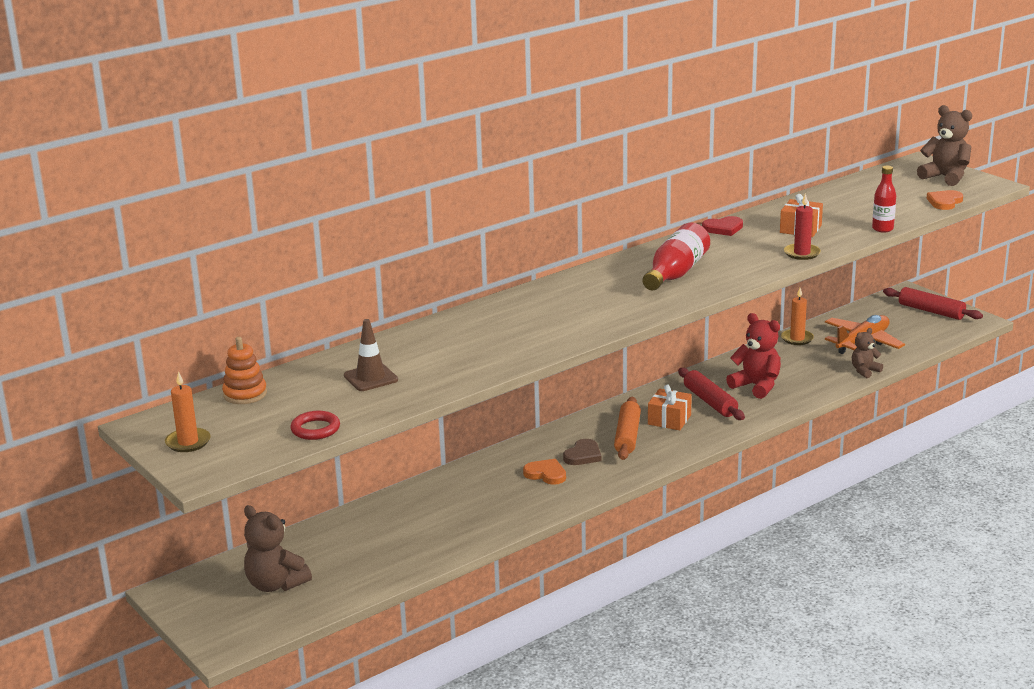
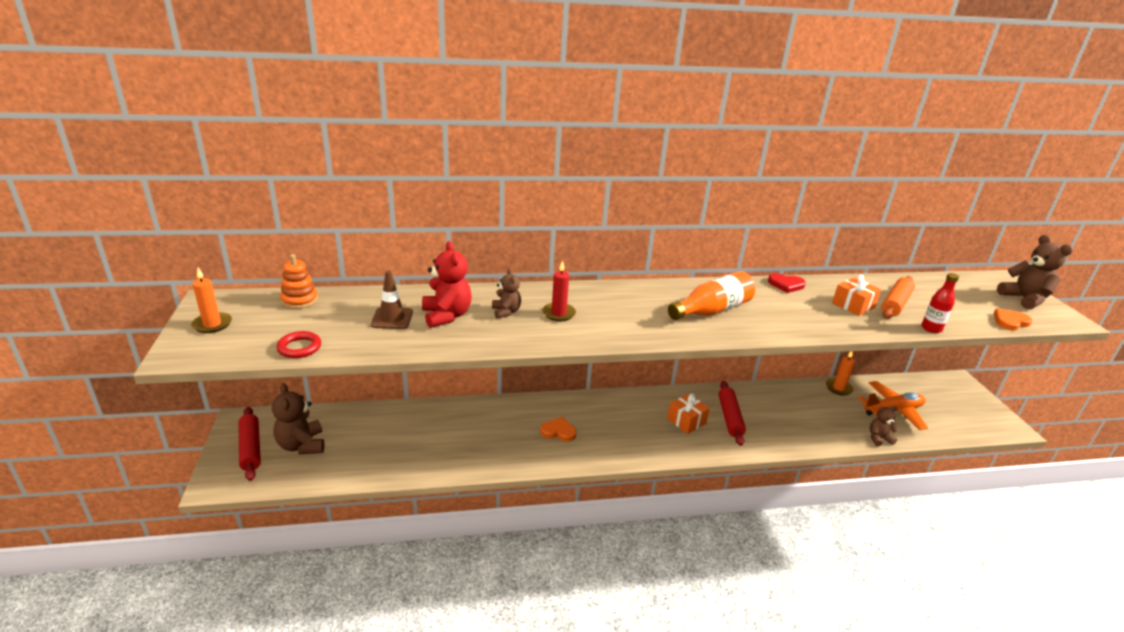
camera: 25 degrees right, 5 degrees up
orange heart [523,459,566,485] -> orange heart turned 45 degrees counterclockwise [540,417,576,441]
brown heart [563,439,601,465] -> none
orange rolling pin [614,397,641,460] -> orange rolling pin moved to [881,276,915,319]
red bottle [643,223,710,290] -> orange bottle [668,271,755,320]
red teddy bear [726,313,781,399] -> red teddy bear moved to [422,241,472,328]
red candle [784,193,821,260] -> red candle moved to [542,260,576,321]
red rolling pin [883,287,983,320] -> red rolling pin moved to [238,407,261,481]
none -> brown teddy bear [492,269,521,319]

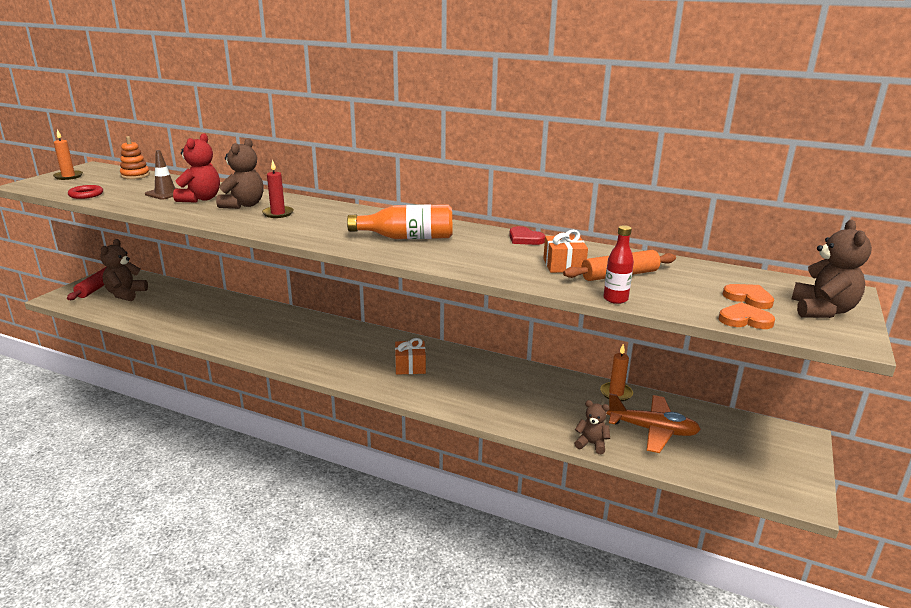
camera: 35 degrees right, 5 degrees down
brown teddy bear [492,269,521,319] -> brown teddy bear [216,138,264,209], size x1.66
orange heart [540,417,576,441] -> orange heart moved to [723,284,774,309]
red rolling pin [718,381,746,446] -> none

